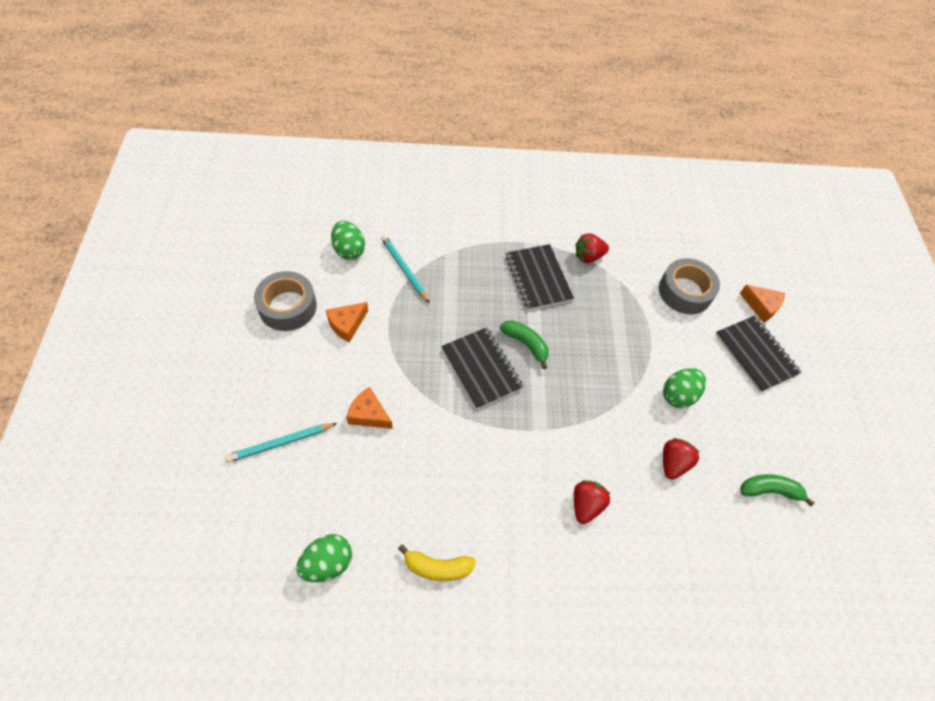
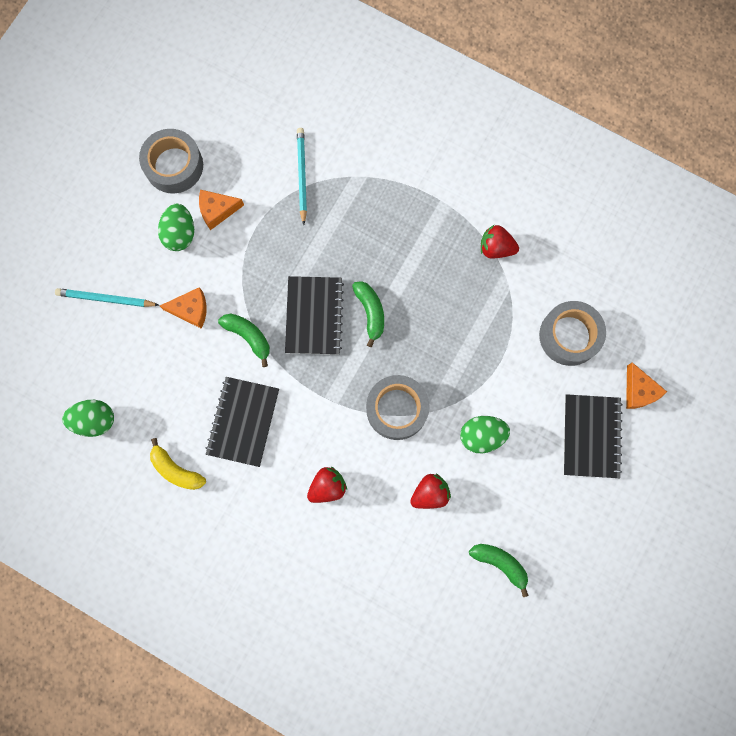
camera: 35 degrees right, 20 degrees up
green egg [331,220,365,260] -> green egg moved to [158,204,194,251]
orange cheese [346,387,393,429] -> orange cheese turned 120 degrees clockwise [160,287,207,329]
black notebook [506,244,574,310] -> black notebook moved to [205,377,279,467]
none -> green banana [218,314,270,367]
none -> grey tape [366,375,430,440]

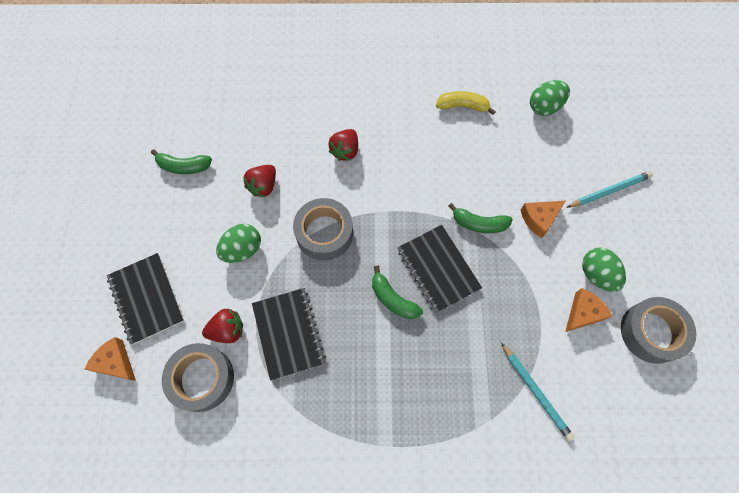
camera: 150 degrees right, 10 degrees down
black notebook [205,377,279,467] -> black notebook moved to [252,288,326,380]
red strawberry [481,225,519,259] -> red strawberry moved to [202,309,243,343]

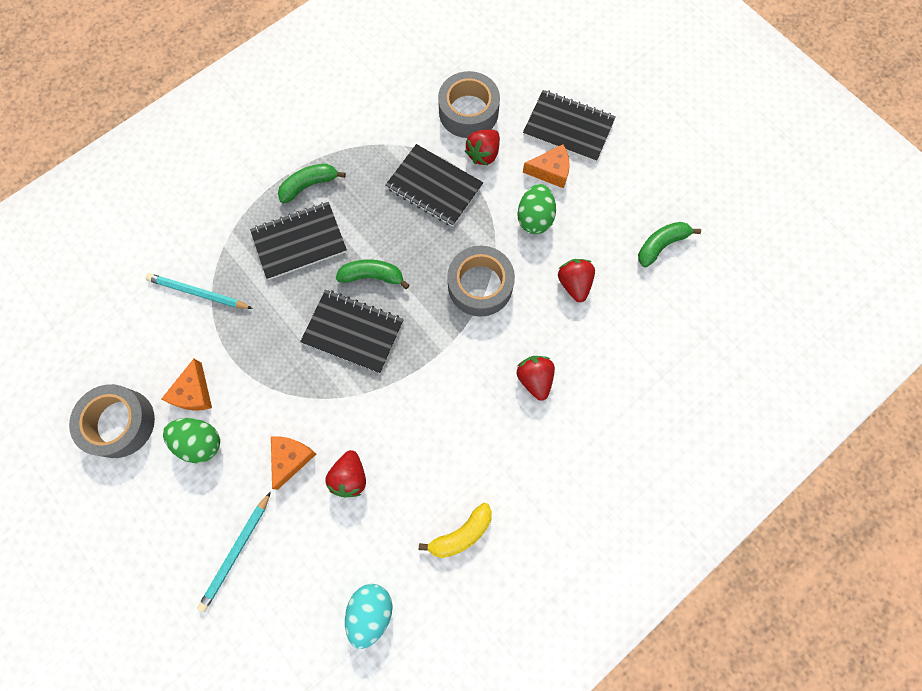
camera: 140 degrees right, 5 degrees up
orange cheese [85,337,136,381] -> orange cheese moved to [523,144,570,188]
green banana [448,203,513,233] -> green banana moved to [278,164,346,203]
green egg [530,80,570,116] -> turquoise egg [345,584,393,649]
none -> black notebook [250,202,347,280]
none -> red strawberry [325,450,366,497]

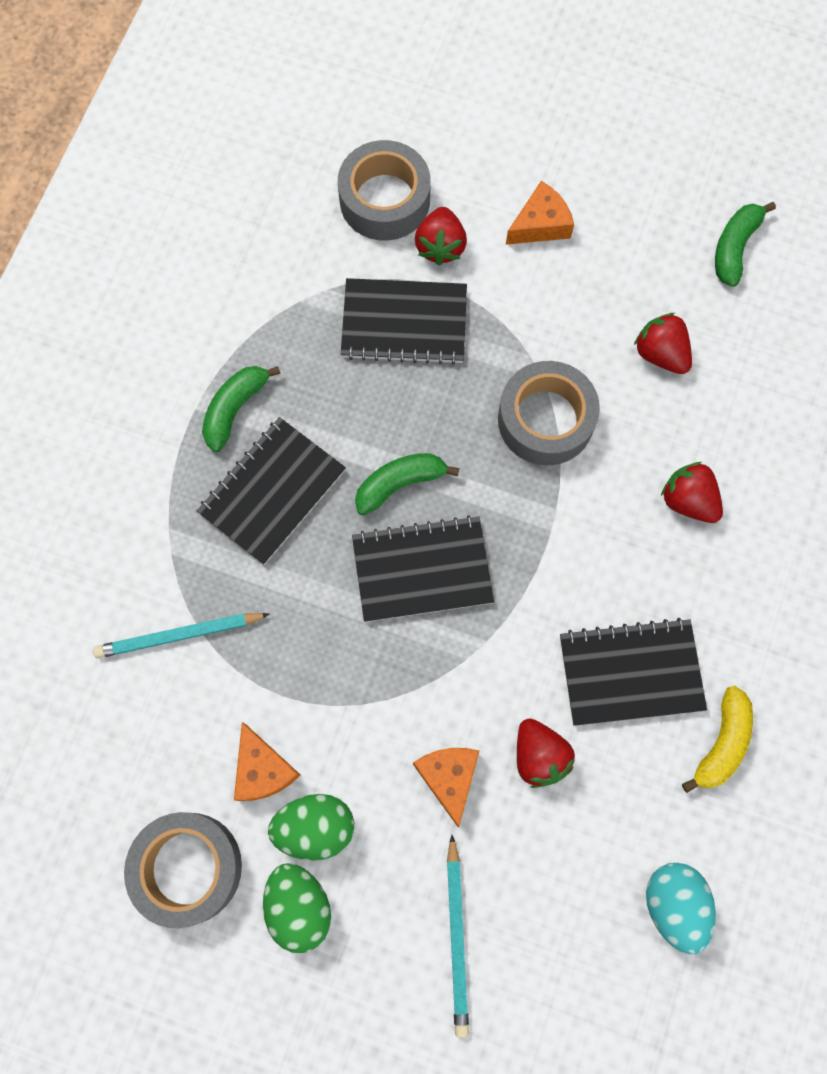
camera: 30 degrees left, 0 degrees up
green egg [517,184,556,234] -> green egg moved to [263,863,331,953]
black notebook [523,90,616,162] -> black notebook moved to [560,618,707,726]

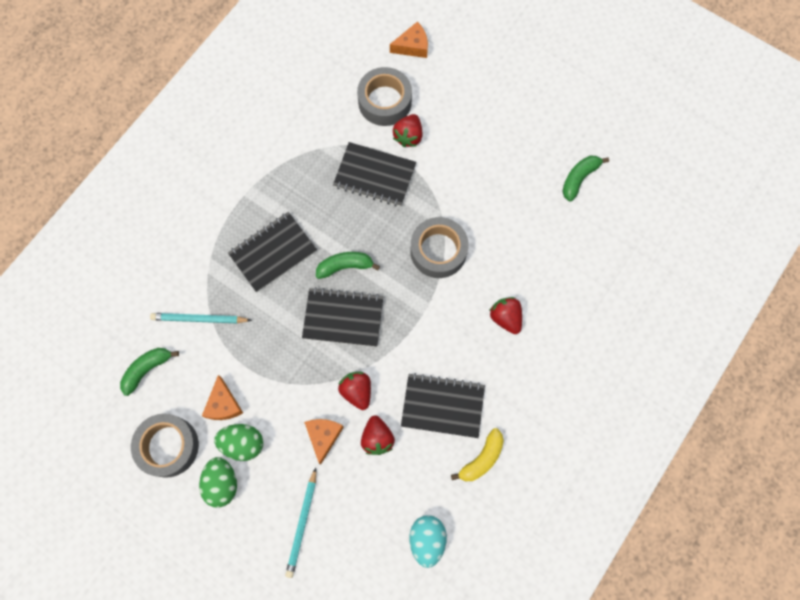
camera: 15 degrees right, 0 degrees up
green banana [202,366,281,452] -> green banana moved to [120,348,179,396]
orange cheese [506,181,574,245] -> orange cheese moved to [390,22,428,58]
red strawberry [634,313,692,374] -> red strawberry moved to [338,372,371,410]

